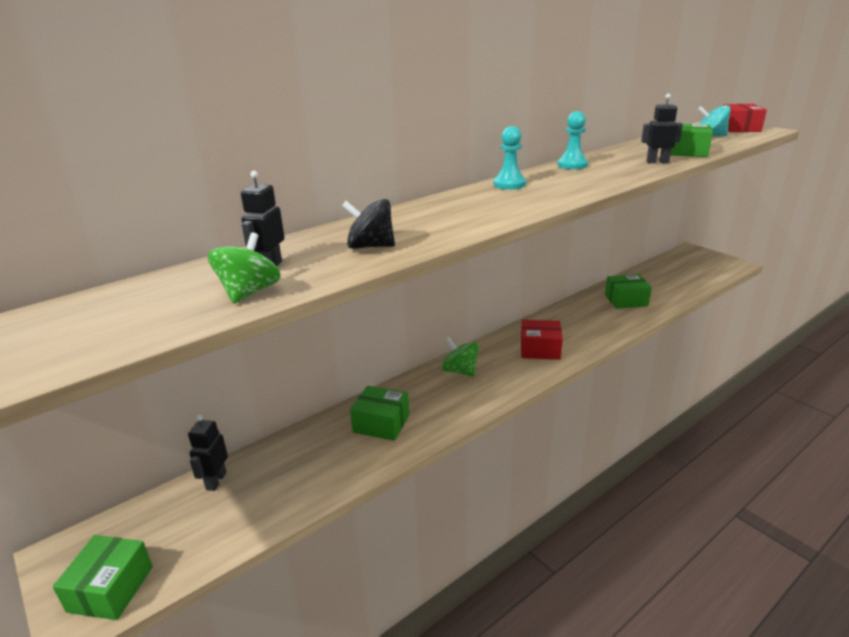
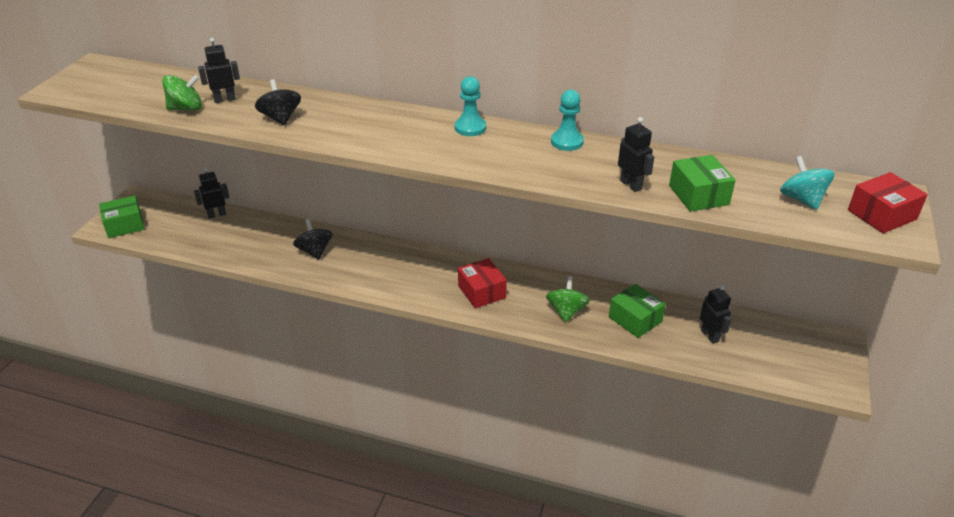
camera: 55 degrees right, 10 degrees up
green box [350,386,409,441] -> black spinning top [293,219,332,260]
green spinning top [442,337,479,377] -> green spinning top moved to [546,276,590,322]
none -> black robot [700,285,731,344]

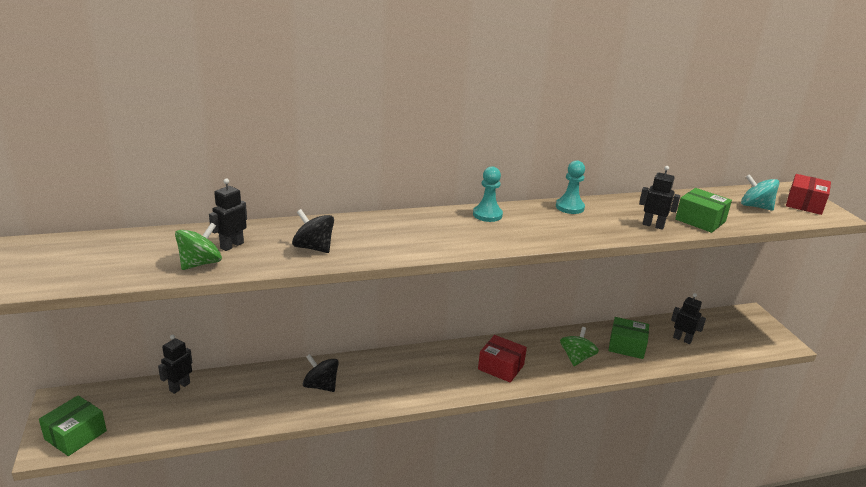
camera: 35 degrees left, 10 degrees down
green spinning top [546,276,590,322] -> green spinning top turned 45 degrees clockwise [560,327,599,366]

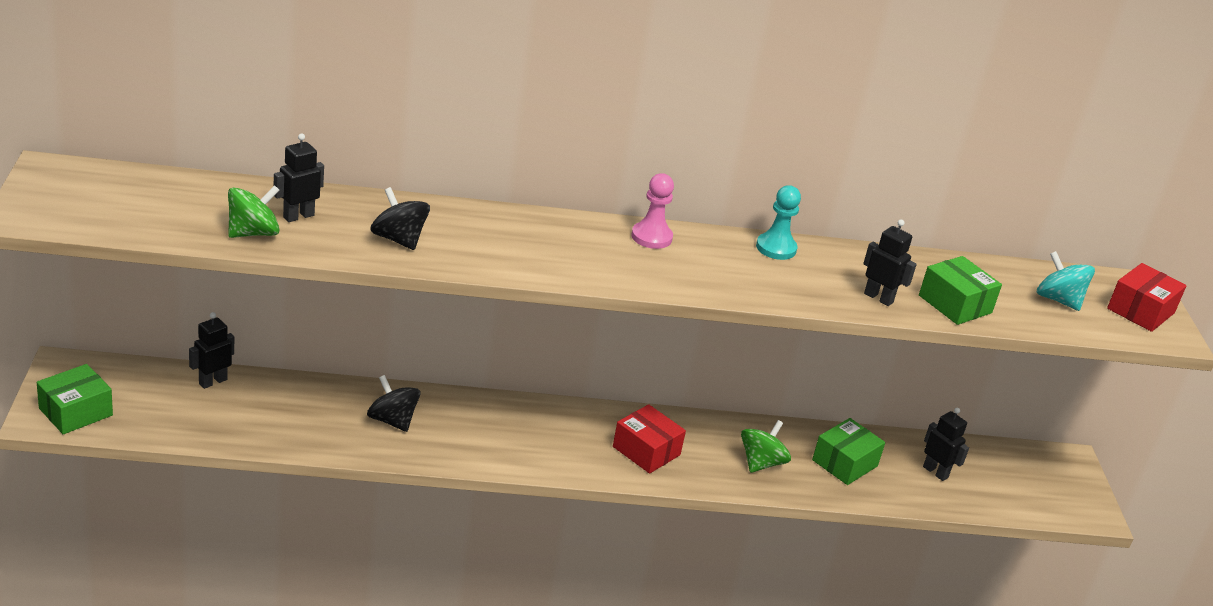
camera: 10 degrees right, 5 degrees up
turquoise pawn [473,166,503,222] -> pink pawn [631,173,674,249]
green box [608,317,649,359] -> green box turned 75 degrees counterclockwise [812,418,885,485]

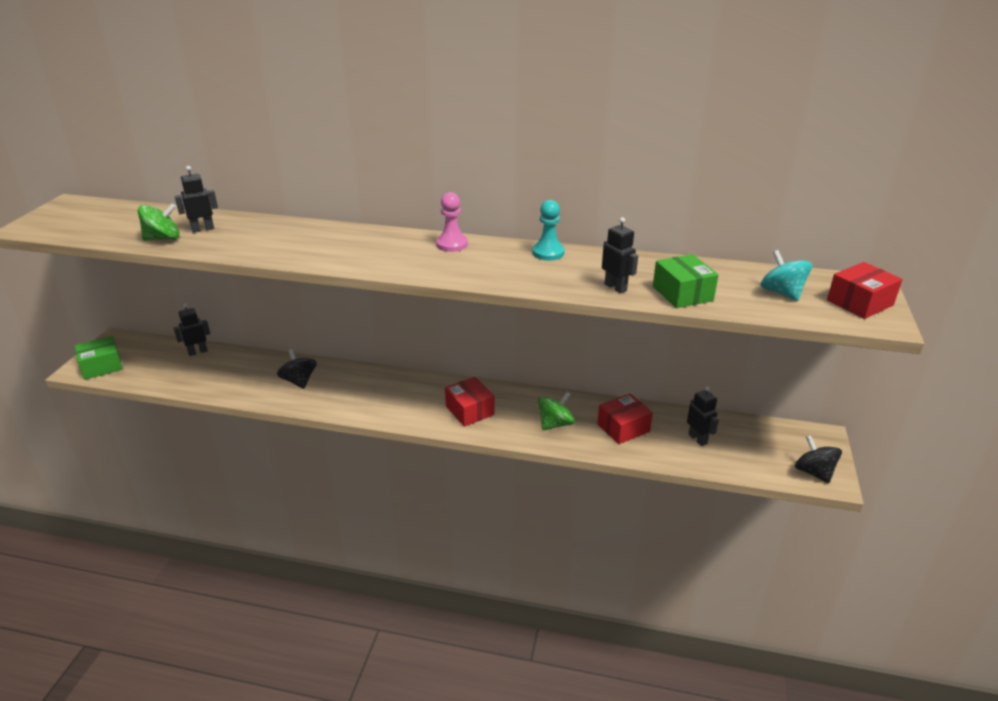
camera: 20 degrees right, 0 degrees up
black spinning top [370,187,430,250] -> black spinning top moved to [795,435,842,483]
green box [812,418,885,485] -> red box [597,393,653,444]

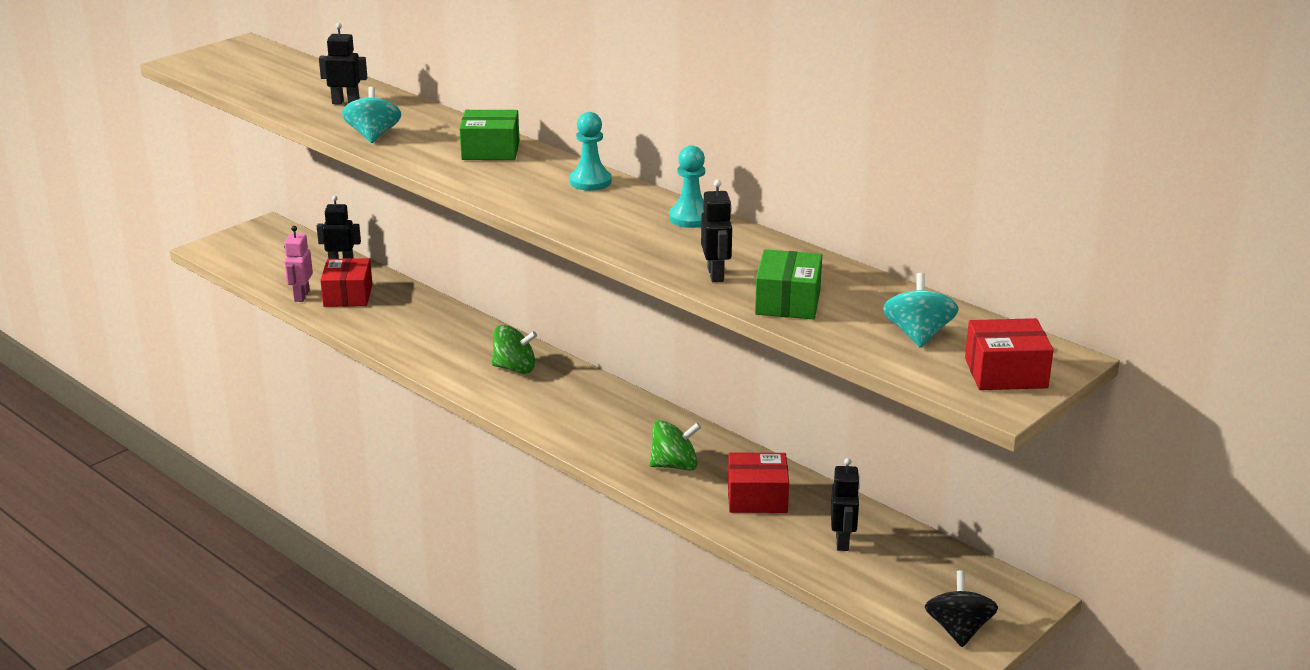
camera: 30 degrees right, 5 degrees down
green box [75,336,123,380] -> green box moved to [459,110,520,160]
green spinning top [138,203,179,241] -> green spinning top moved to [492,325,537,374]
black spinning top [277,349,317,389] -> none
pink pawn [436,192,468,252] -> turquoise pawn [569,112,612,191]
red box [445,377,495,427] -> red box moved to [320,258,372,307]
none -> pink robot [284,226,313,302]
none -> turquoise spinning top [342,86,401,143]

